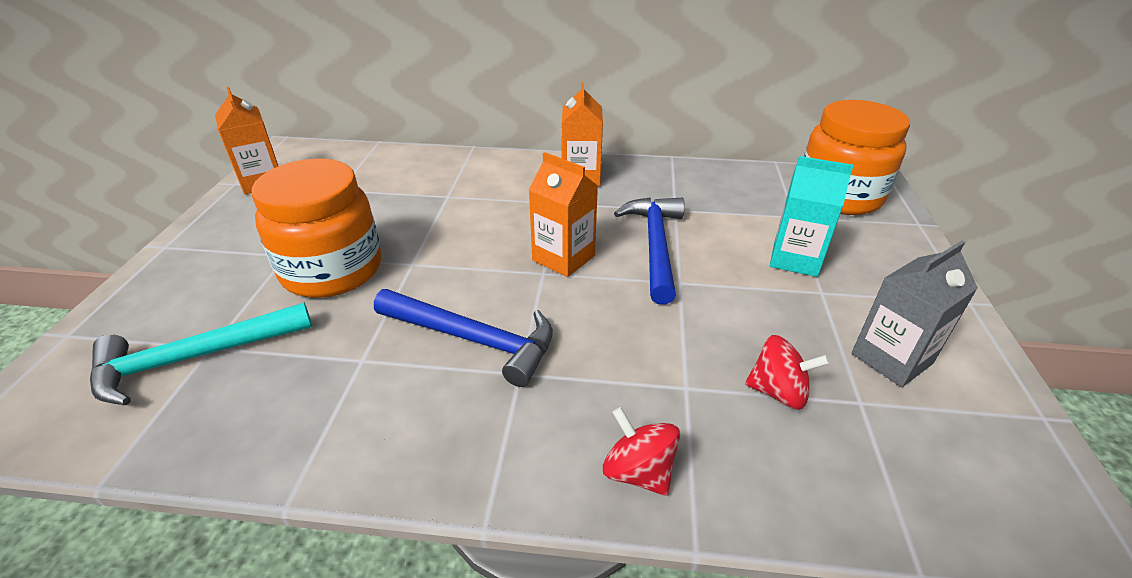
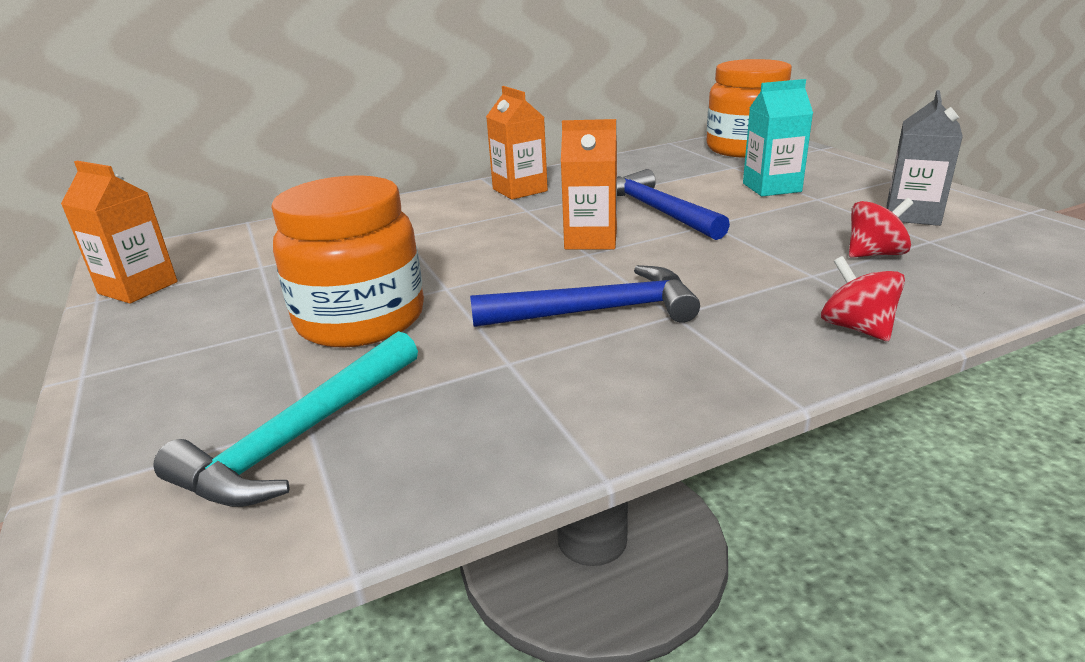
camera: 30 degrees left, 10 degrees down
red spinning top [603,407,680,496] -> red spinning top turned 45 degrees clockwise [821,256,905,341]

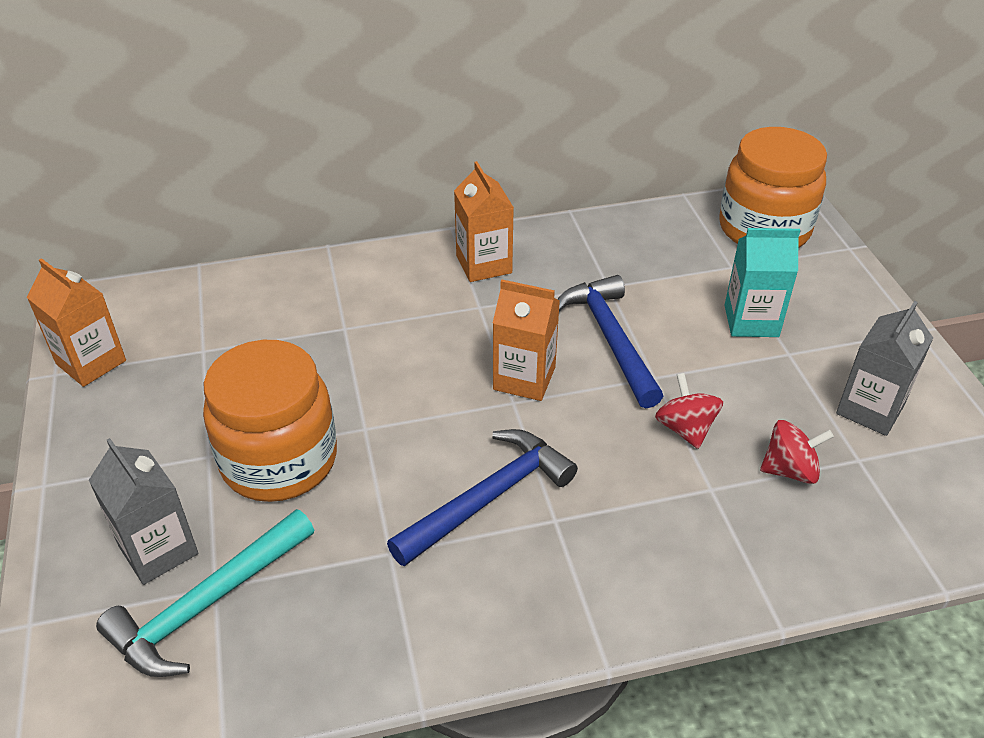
camera: 10 degrees right, 15 degrees up
blue hammer [470,265,700,327] -> blue hammer turned 45 degrees counterclockwise [387,429,578,566]
red spinning top [821,256,905,341] -> red spinning top moved to [655,373,723,449]
none -> grey carton [89,438,198,585]

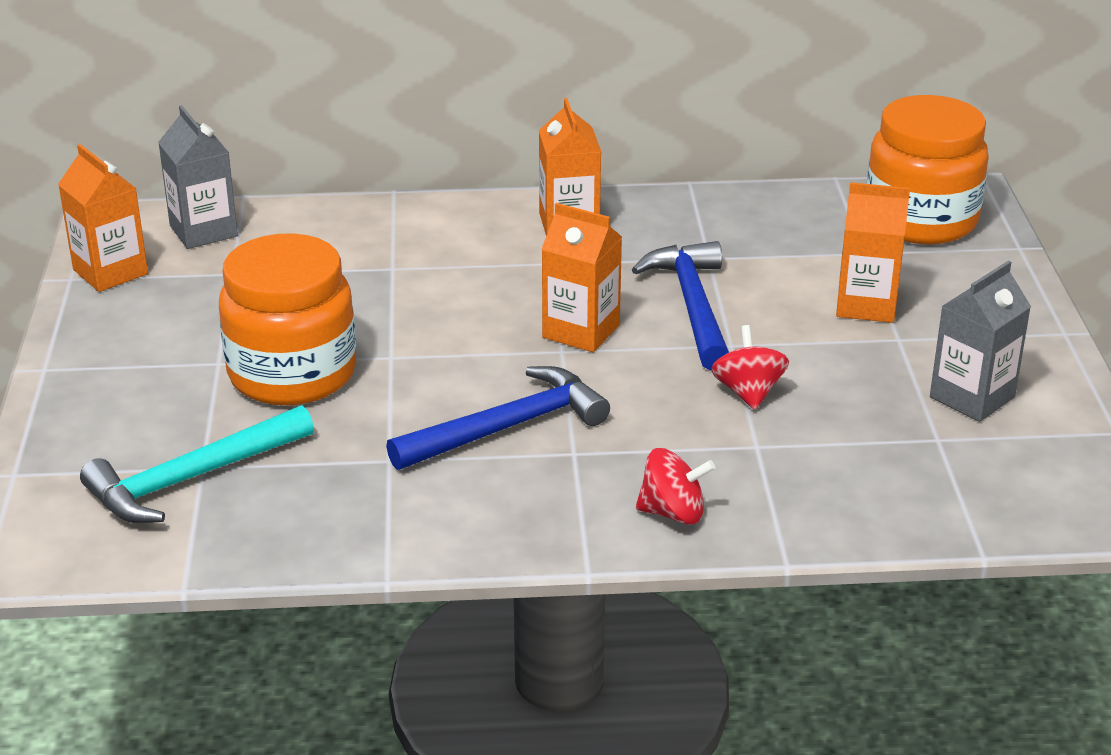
camera: 10 degrees right, 10 degrees down
grey carton [89,438,198,585] -> grey carton moved to [158,105,238,249]
turquoise carton [725,228,800,337] -> orange carton [836,182,910,323]
red spinning top [760,420,834,484] -> red spinning top moved to [636,448,715,525]

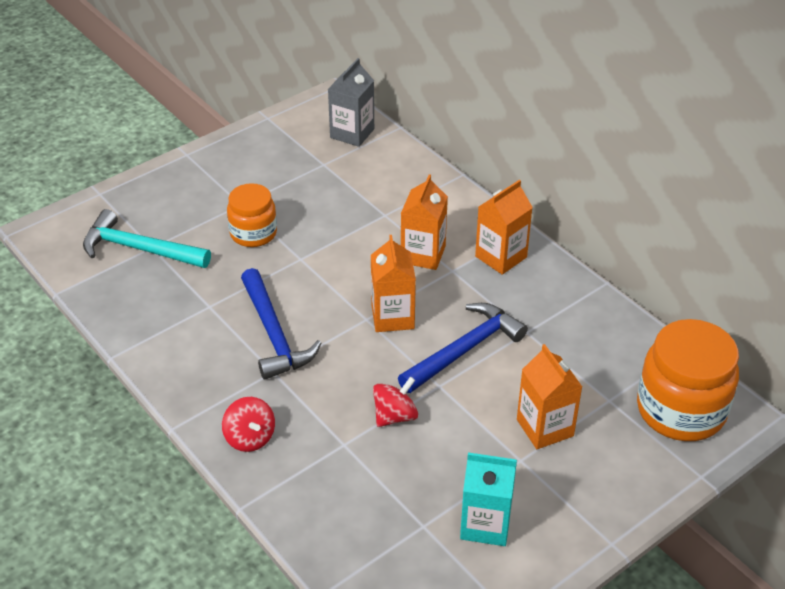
camera: 55 degrees right, 10 degrees up
orange carton [58,144,148,292] -> orange carton moved to [401,174,448,270]
orange jar [219,233,356,405] -> orange jar [227,183,277,247], size x0.61
blue hammer [386,366,610,470] -> blue hammer turned 45 degrees clockwise [241,268,321,380]
grey carton [930,261,1031,422] -> turquoise carton [460,452,517,546]

